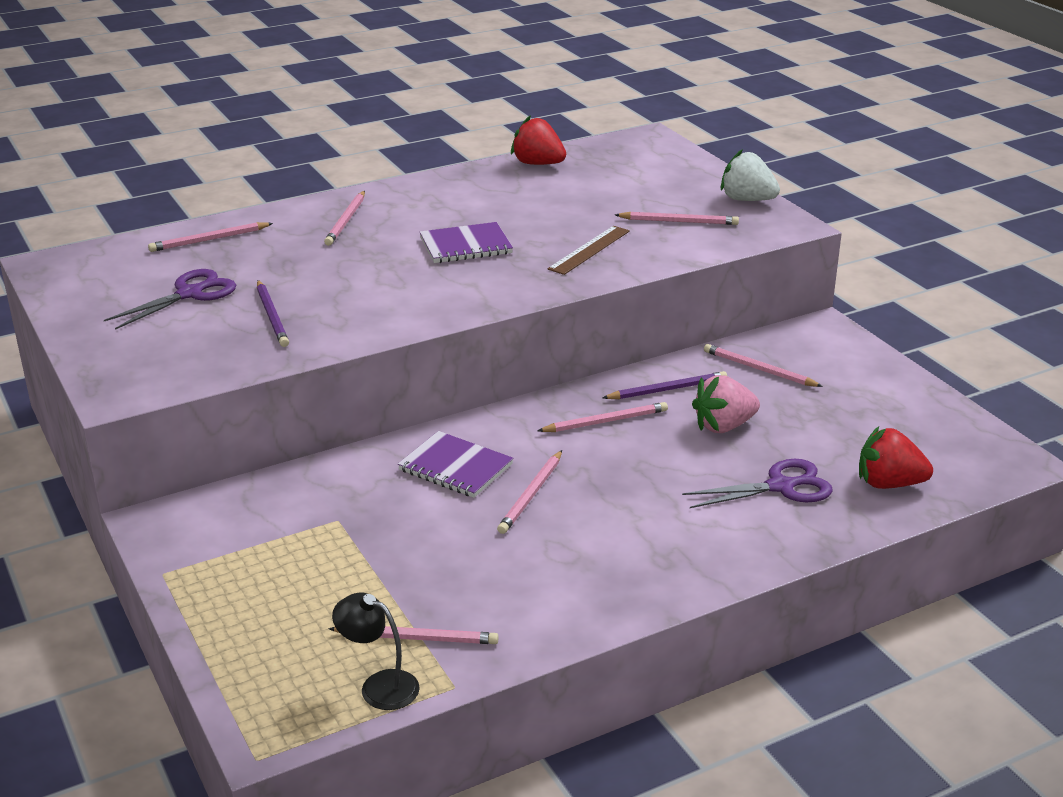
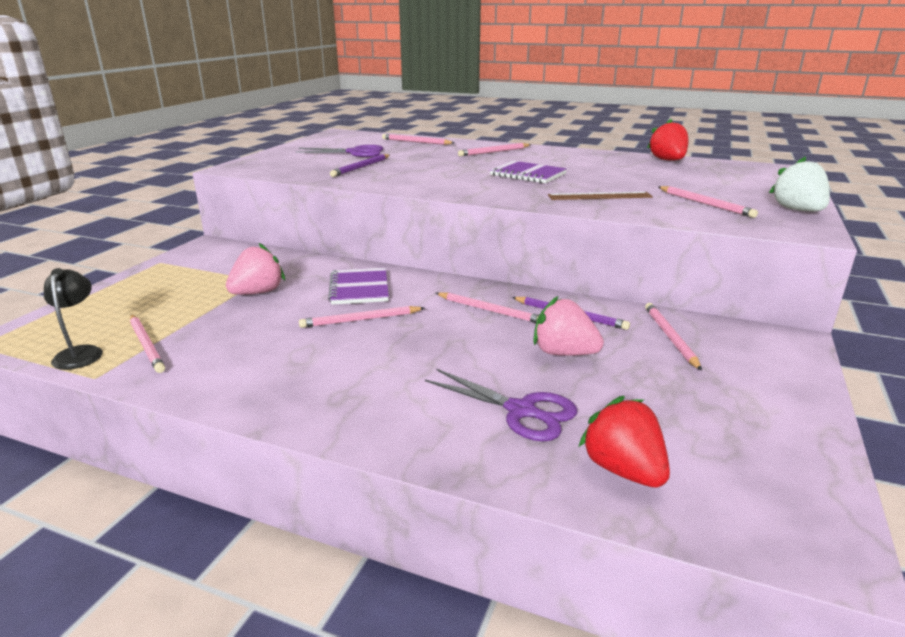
camera: 50 degrees right, 5 degrees down
none -> pink strawberry [226,243,285,295]

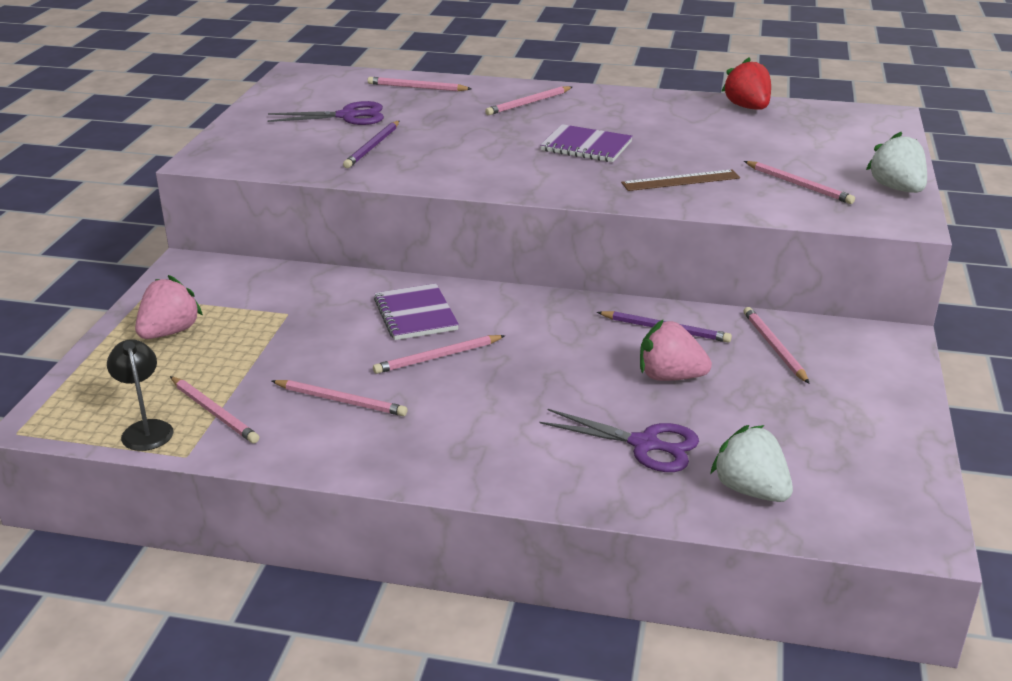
camera: 10 degrees left, 5 degrees up
pink strawberry [226,243,285,295] -> pink strawberry moved to [135,275,203,339]
pink pencil [436,292,539,323] -> pink pencil moved to [272,380,408,416]
red strawberry [579,396,670,488] -> white strawberry [710,425,793,502]

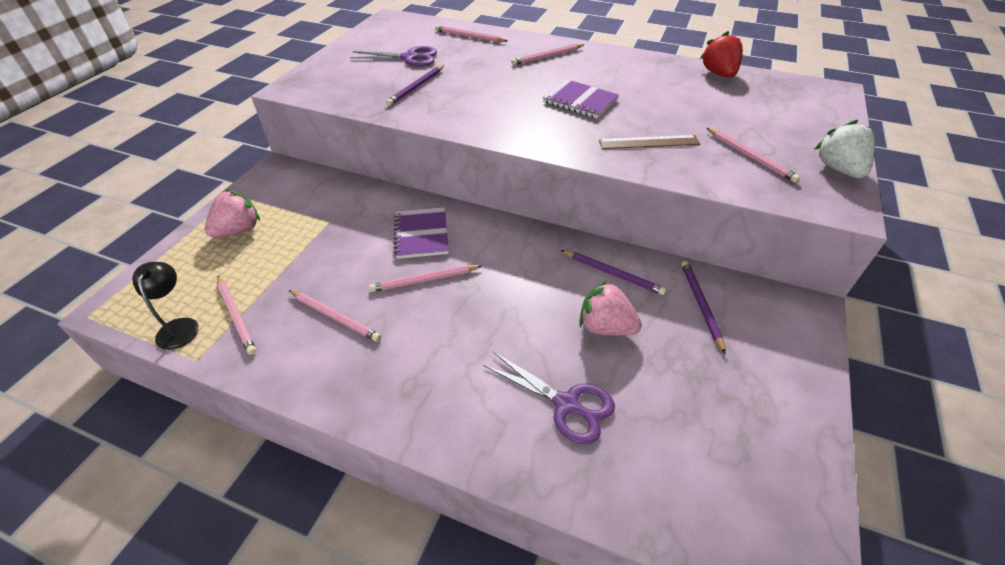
camera: 10 degrees right, 15 degrees up
white strawberry [710,425,793,502] -> none
pink pencil [744,307,810,384] -> purple pencil [681,261,726,354]

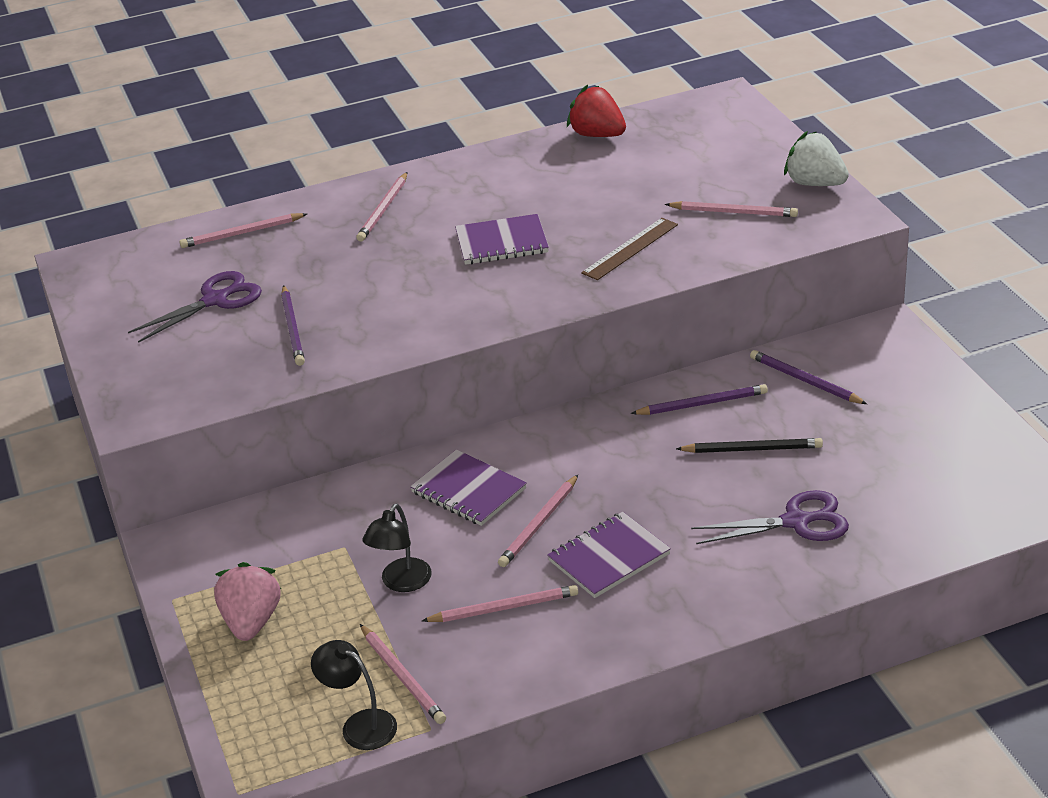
camera: 40 degrees left, 10 degrees down
pink pencil [217,276,256,355] -> pink pencil turned 45 degrees clockwise [360,624,446,724]
pink strawberry [579,280,642,336] -> black pencil [676,438,823,453]
none -> black lamp [362,504,432,592]
none -> purple notebook [547,512,671,598]

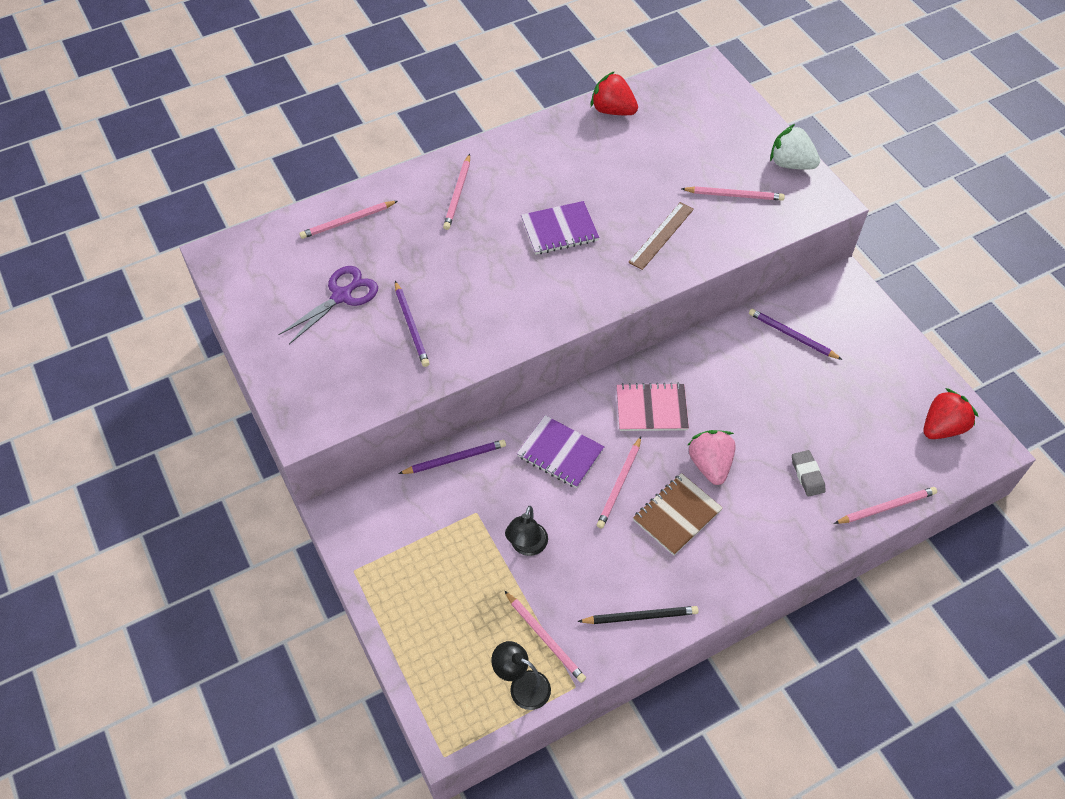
camera: 10 degrees left, 20 degrees up
pink strawberry [214,562,281,641] -> pink strawberry moved to [688,430,736,485]
pink pencil [422,585,578,622] -> pink pencil moved to [834,487,937,524]
purple notebook [547,512,671,598] -> brown notebook [633,473,723,556]
purple pencil [631,384,768,415] -> purple pencil moved to [398,440,506,474]
black pencil [676,438,823,453] -> black pencil moved to [578,606,699,624]
purple scissors [691,490,849,544] -> grey eraser [792,450,826,497]
none -> pink notebook [617,383,689,431]
none -> red strawberry [924,388,978,439]

